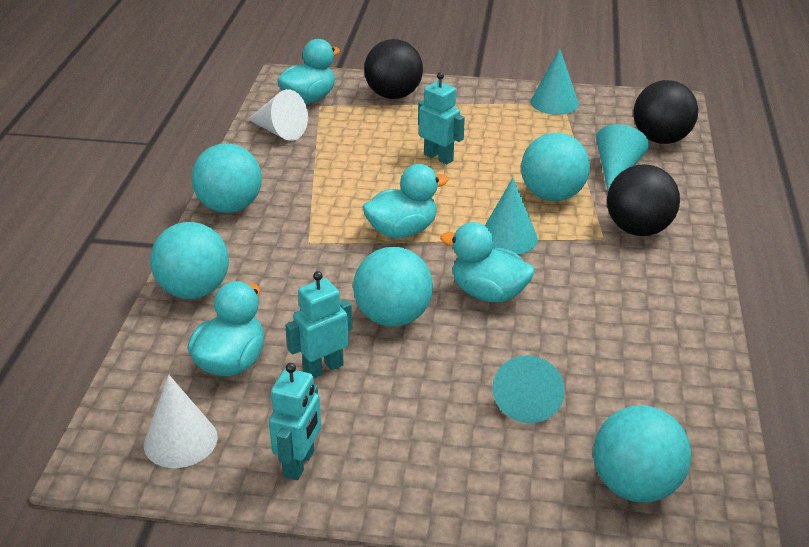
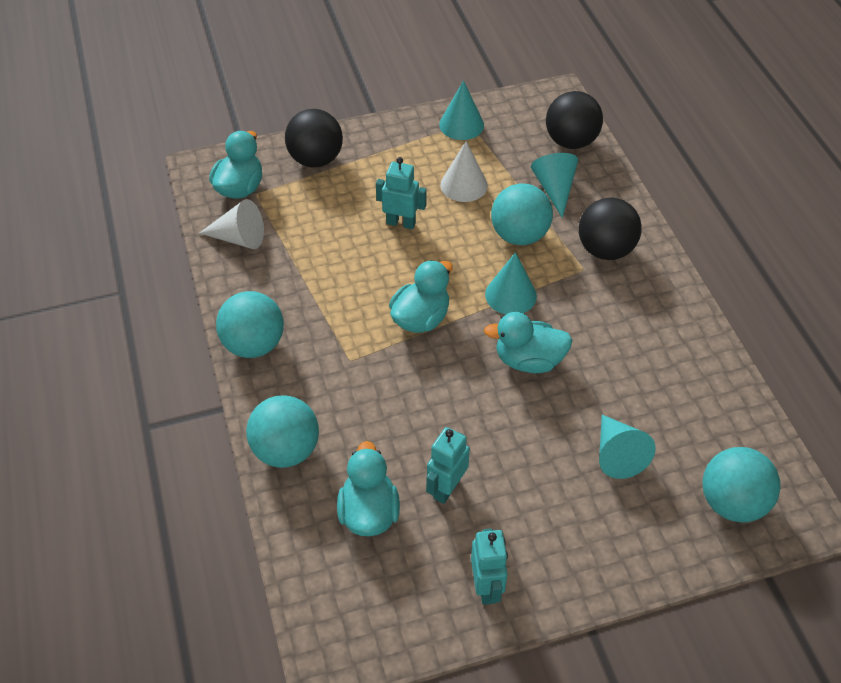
camera: 25 degrees left, 15 degrees up
white cone [144,375,218,468] -> white cone moved to [441,141,488,202]
turquoise ball [353,247,433,326] -> none

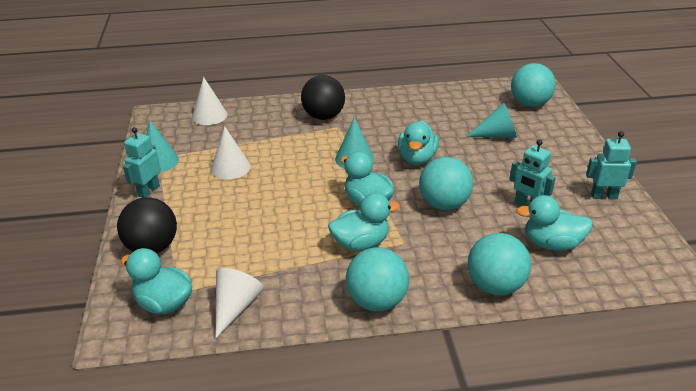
camera: 80 degrees left, 15 degrees down
turquoise robot [376,157,426,229] -> turquoise robot moved to [123,127,161,198]
turquoise ball [491,183,553,245] -> turquoise ball moved to [419,157,473,210]
turquoise cone [531,153,578,218] -> none
black ball [546,91,603,149] -> white cone [192,77,228,125]
none -> turquoise duck [328,193,400,251]

